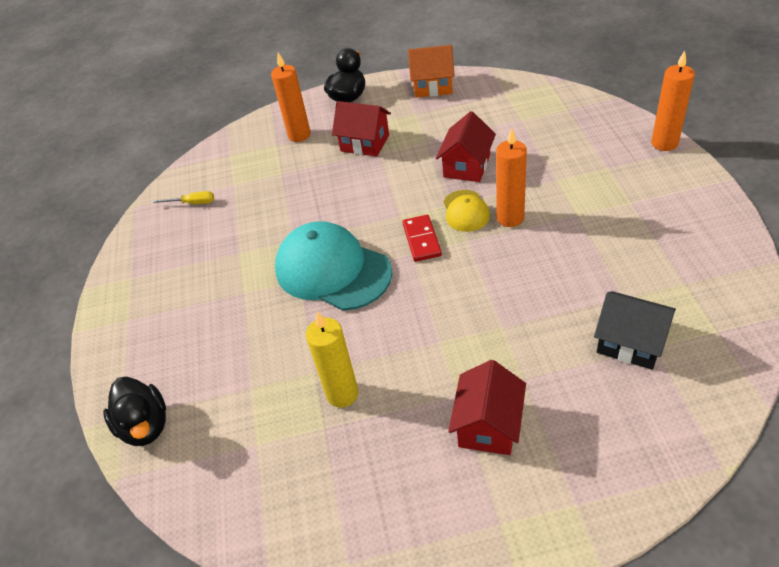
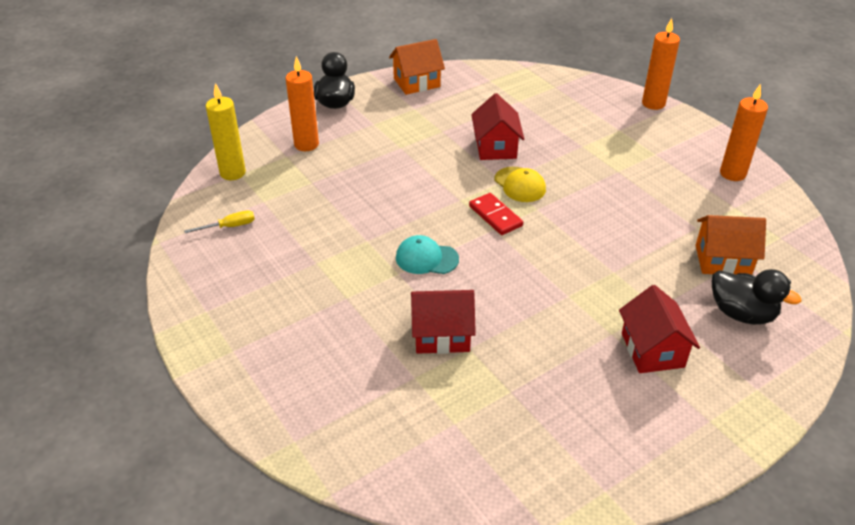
camera: 30 degrees left, 5 degrees down
black duck [103,376,166,446] -> black duck moved to [712,269,801,325]
turquoise cap [275,221,392,311] -> turquoise cap [396,235,459,274], size x0.50
yellow candle [306,311,359,408] -> yellow candle moved to [206,83,246,180]
red house [332,101,391,157] -> red house moved to [411,290,476,354]
orange candle [496,128,527,227] -> orange candle moved to [720,84,768,181]
black house [594,291,676,370] -> orange house [696,215,766,275]

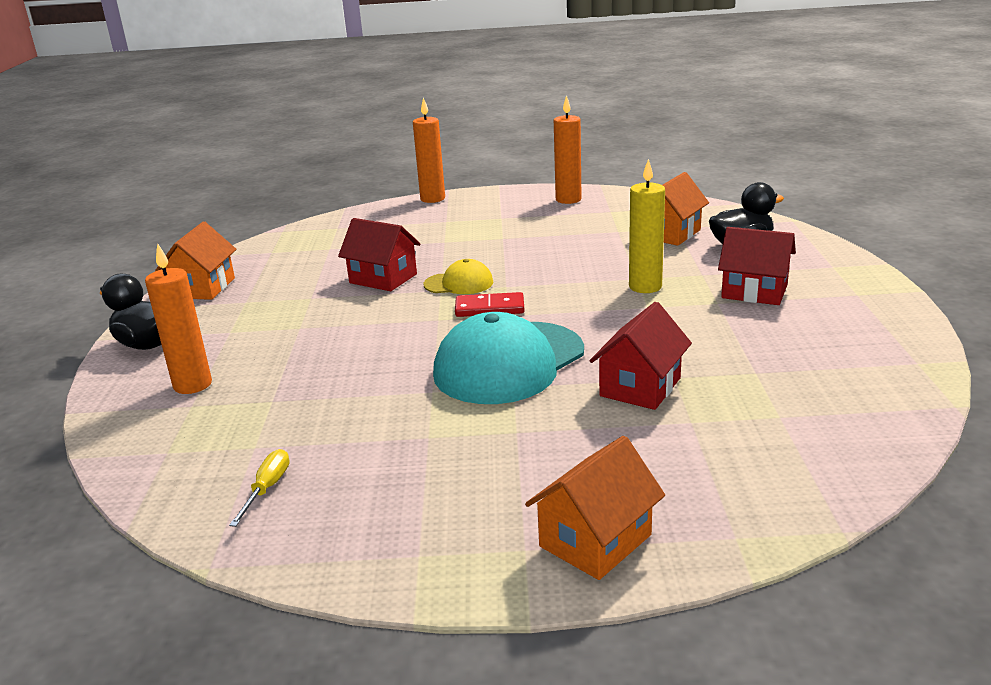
camera: 55 degrees left, 15 degrees down
yellow candle [206,83,246,180] -> yellow candle moved to [629,159,665,293]
turquoise cap [396,235,459,274] -> turquoise cap [433,312,584,404], size x1.99
none -> orange house [525,436,665,580]

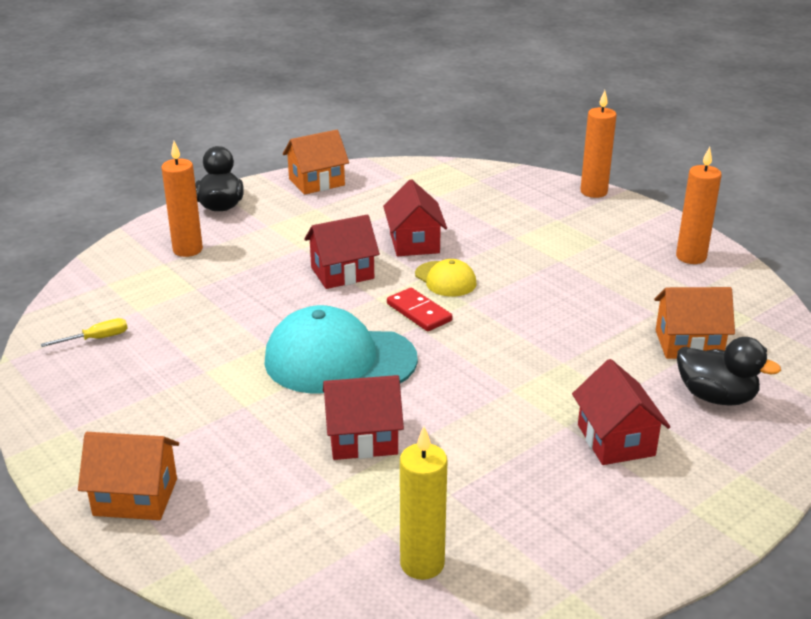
camera: 50 degrees right, 5 degrees up
yellow candle [629,159,665,293] -> yellow candle moved to [400,426,448,580]
none -> red house [304,215,380,289]

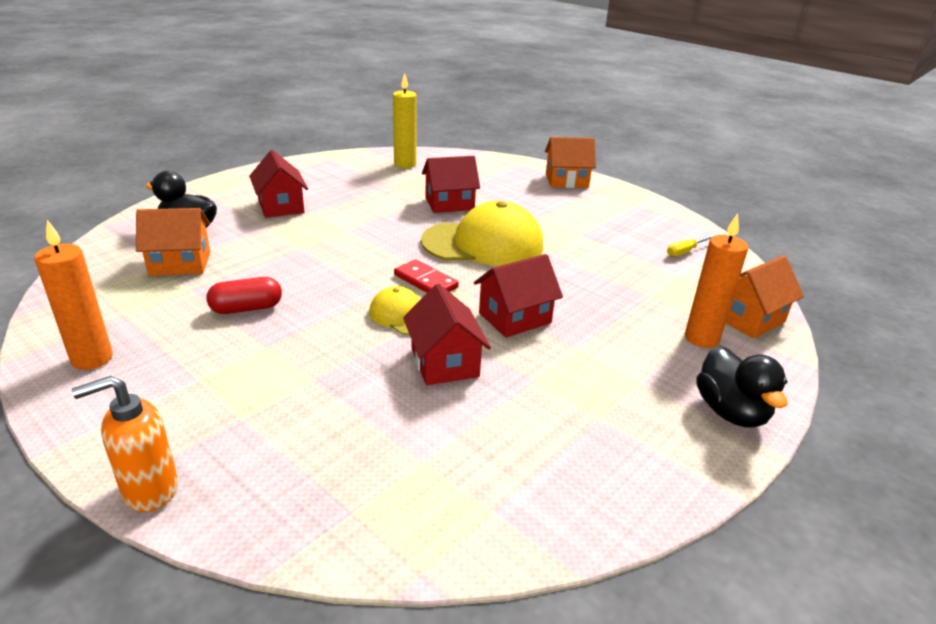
camera: 170 degrees right, 0 degrees up
turquoise cap [264,305,418,394] -> yellow cap [421,201,543,266]
orange house [283,130,349,195] -> orange house moved to [726,255,804,338]
orange candle [580,90,617,198] -> orange soap dispenser [72,376,178,512]
none -> red capsule [206,277,282,314]

